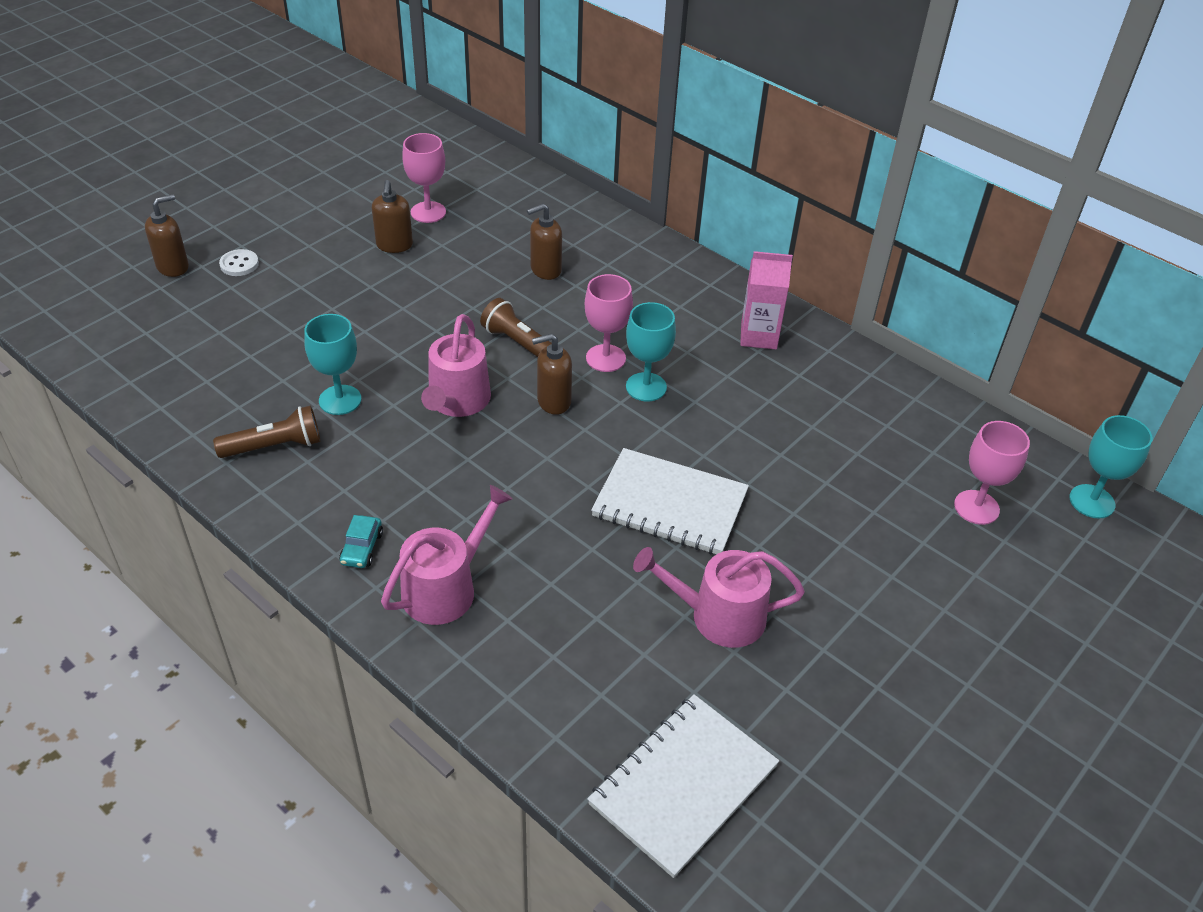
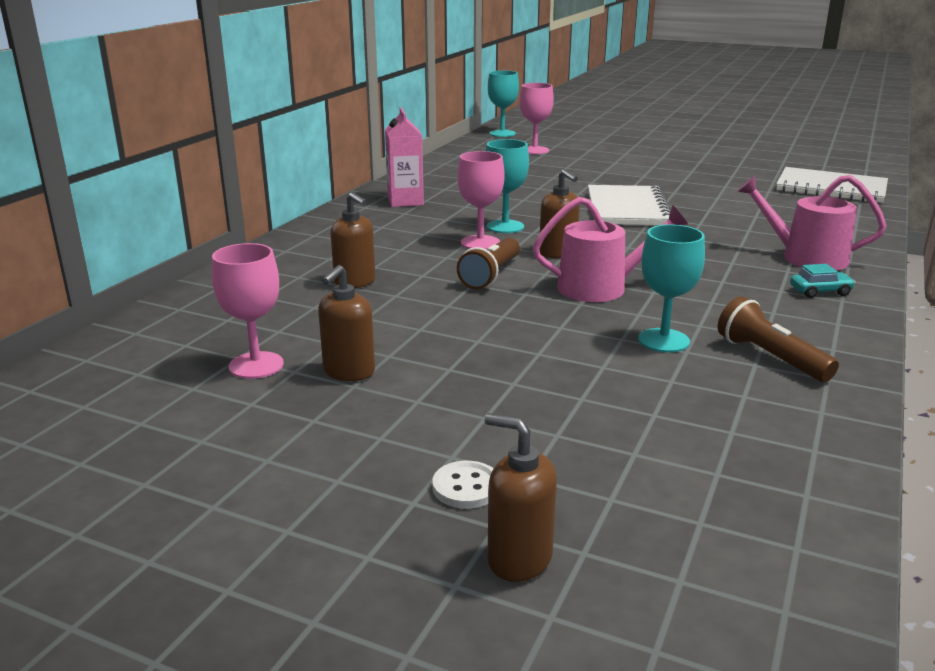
camera: 105 degrees left, 20 degrees down
brown soap dispenser [372,180,413,253] -> brown soap dispenser turned 135 degrees clockwise [318,265,375,381]
pink watering can [633,547,805,648] -> none

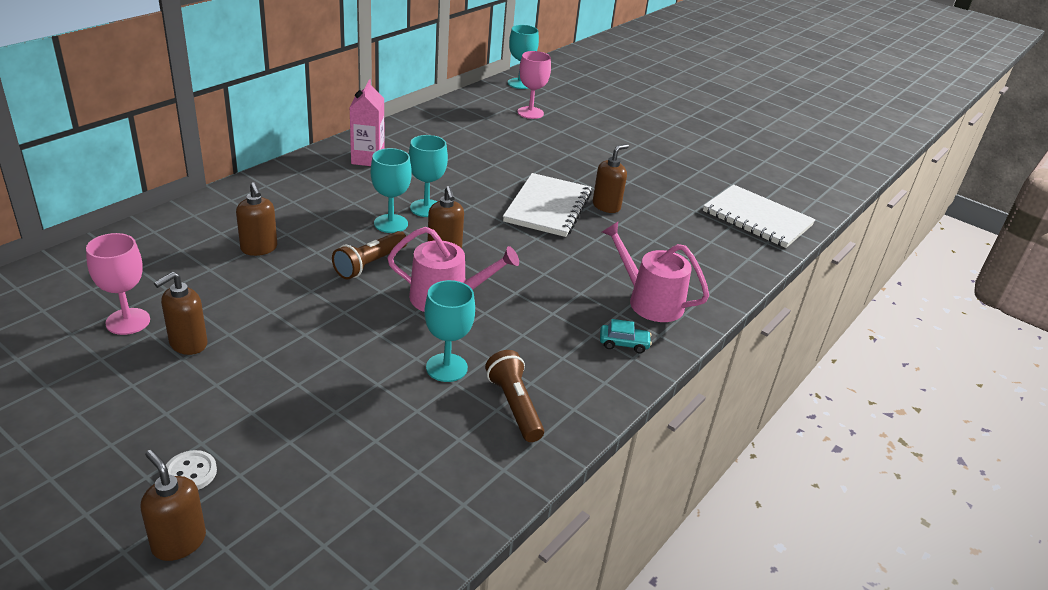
camera: 10 degrees right, 10 degrees up
pink goblet [457,151,505,250] -> turquoise goblet [371,148,412,233]
none -> brown soap dispenser [593,144,629,213]

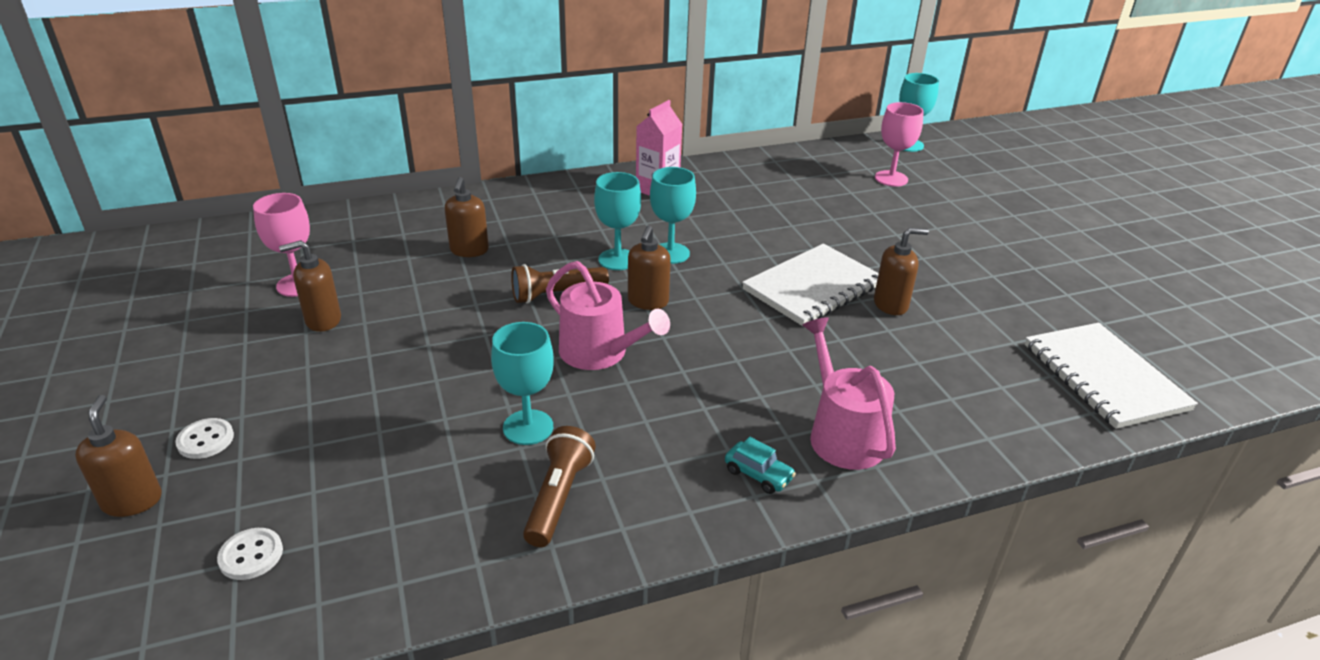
camera: 35 degrees right, 0 degrees up
none -> white button [217,528,283,580]

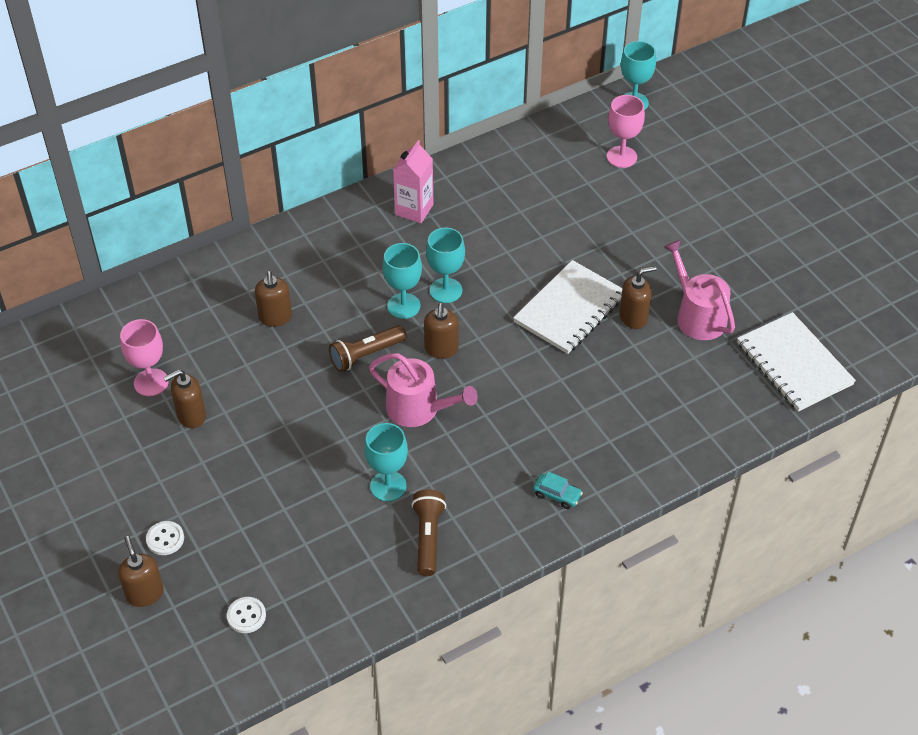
camera: 10 degrees left, 15 degrees up
pink watering can [802,317,896,470] -> pink watering can moved to [664,240,735,340]

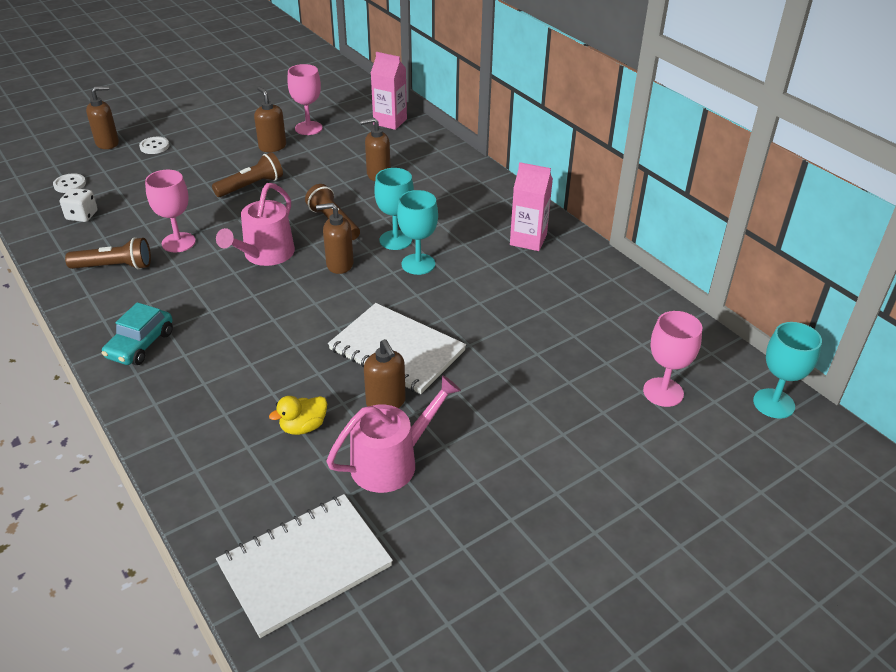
camera: 85 degrees right, 10 degrees down
turquoise goblet [364,423,408,502] -> pink goblet [145,170,196,252]
turquoise car [533,472,583,509] -> turquoise car [101,302,173,365], size x1.53
none -> white dice [60,188,98,222]
none -> brown flashlight [212,152,283,197]
none -> yellow duck [269,396,327,435]
none -> pink carton [371,52,407,130]

